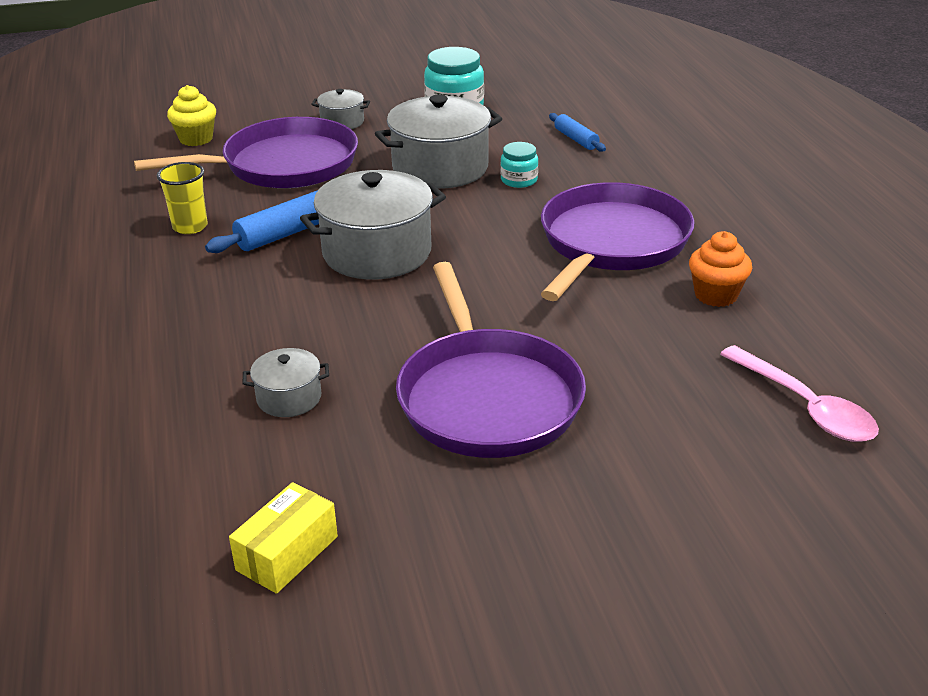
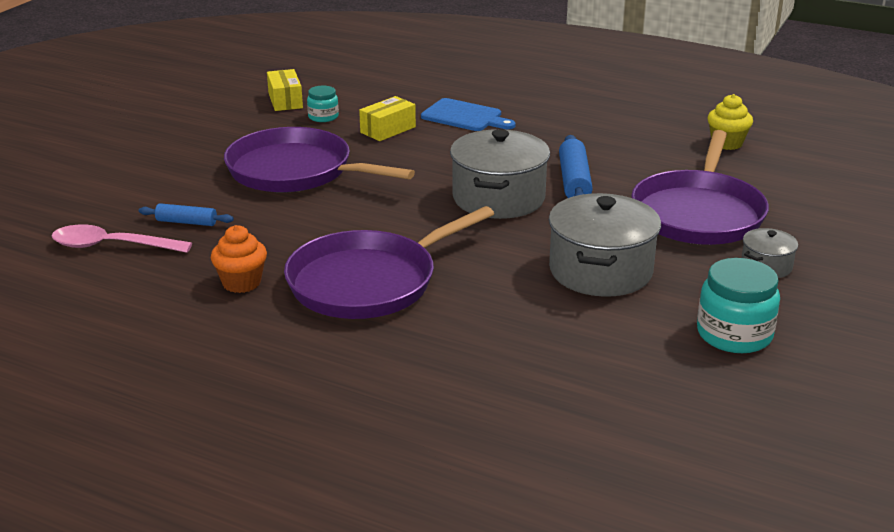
camera: 130 degrees right, 5 degrees down
yellow cup [157,162,208,234] -> none
yellow cupcake [167,85,216,146] -> yellow cupcake moved to [707,94,753,150]
grey pot [242,348,329,417] -> yellow box [359,96,416,141]
turquoise jar [500,142,538,188] -> turquoise jar moved to [307,86,339,122]
purple pan [541,182,694,301] -> purple pan turned 75 degrees clockwise [284,206,494,319]
blue rolling pin [549,113,606,152] -> blue rolling pin moved to [139,203,234,226]
none -> blue cutting board [421,98,516,131]

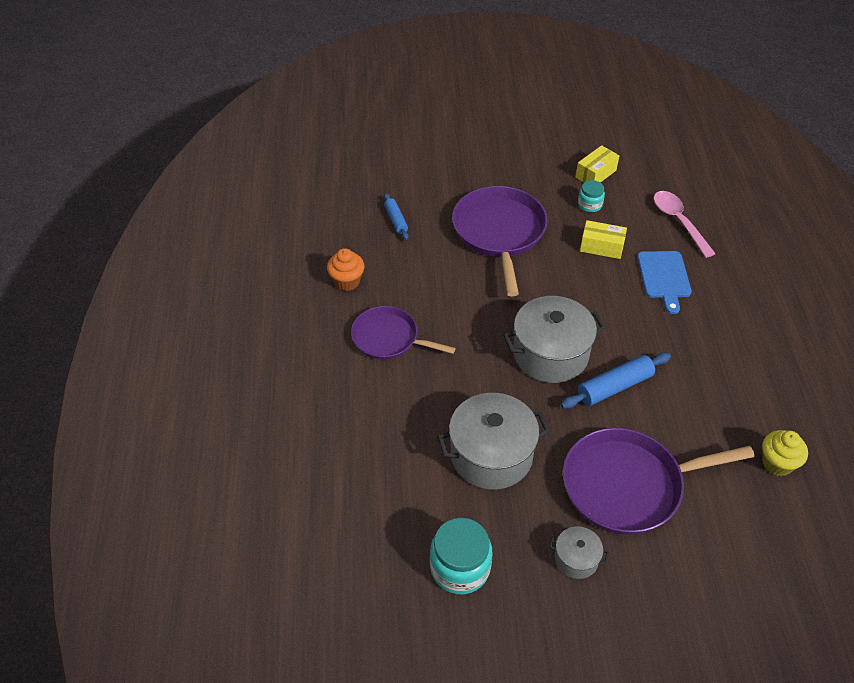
camera: 60 degrees right, 20 degrees up
pink spoon [52,225,192,253] -> pink spoon moved to [654,191,716,258]
purple pan [284,206,494,319] -> purple pan [351,306,456,360], size x0.63

